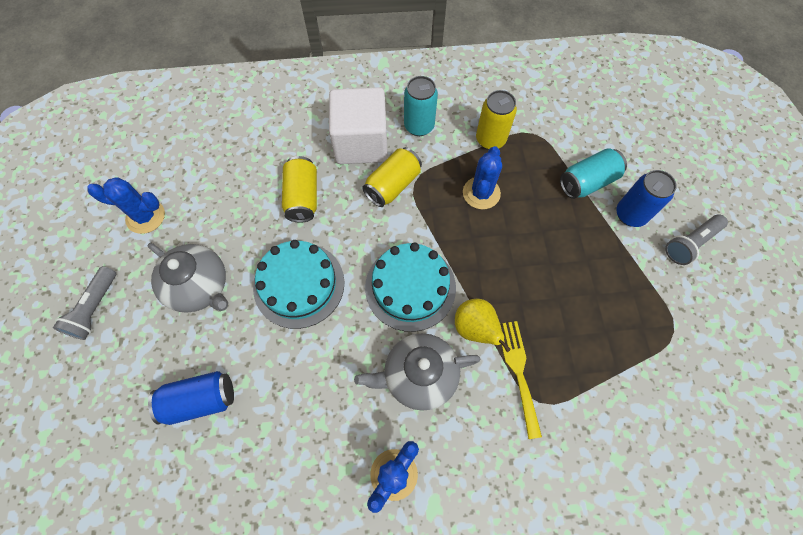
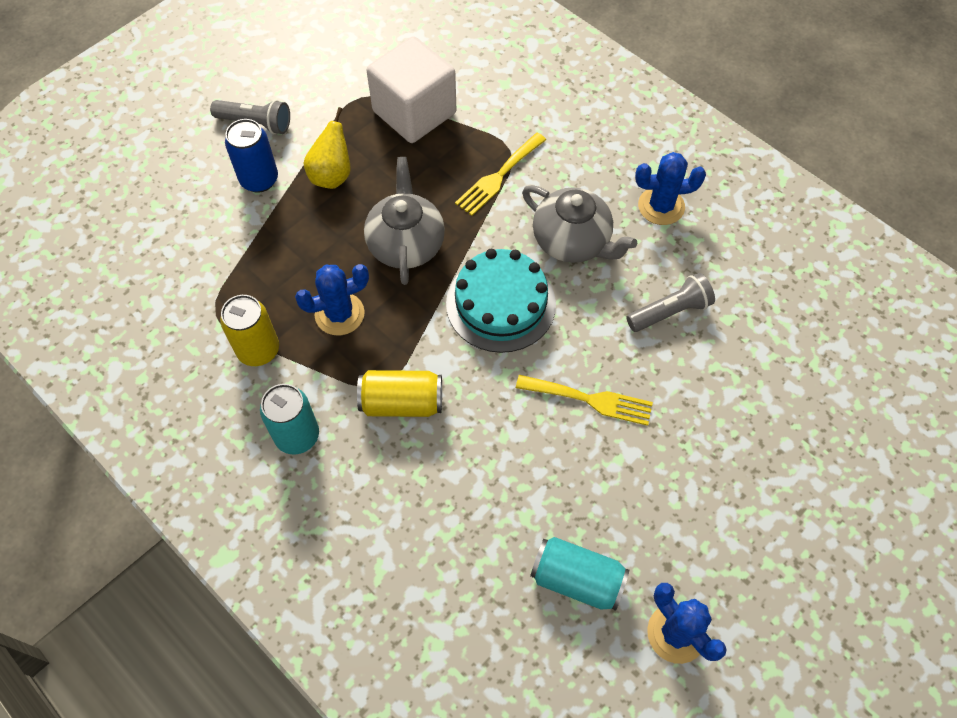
camera: 130 degrees left, 5 degrees down
grey flashlight [53,266,116,340] -> grey flashlight moved to [626,273,715,332]
grey teapot [148,243,228,313] -> grey teapot moved to [364,157,445,285]
blue can [148,371,234,425] -> none
turquoise cake [253,240,345,329] -> yellow fork [516,375,653,426]
yellow can [282,156,317,223] -> none
white cube [329,87,388,164] -> white cube moved to [367,36,457,143]
yellow pear [455,299,511,352] -> yellow pear moved to [304,107,351,189]
turquoise can [560,148,627,199] -> turquoise can moved to [530,537,629,611]

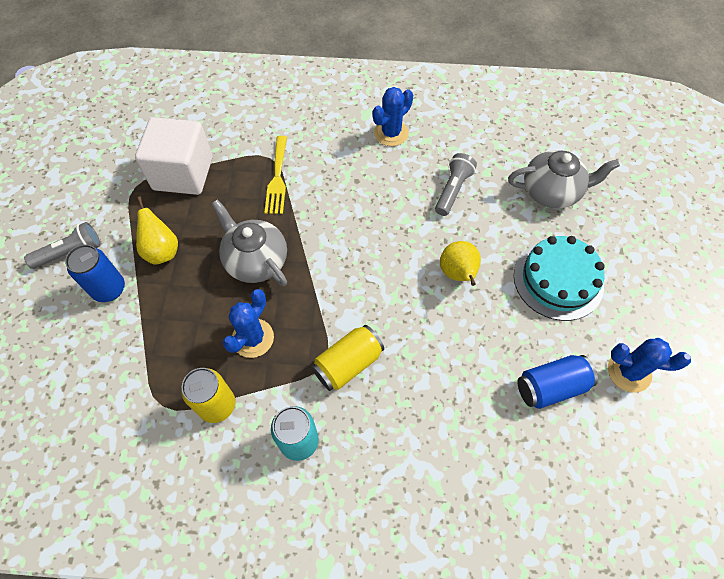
camera: 40 degrees left, 0 degrees up
turquoise cake [446,249,556,353] -> turquoise cake moved to [514,236,605,321]
yellow fork [516,375,653,426] -> yellow pear [440,241,481,286]
grey teapot [522,185,637,263] -> grey teapot moved to [508,150,620,208]
turquoise can [530,537,629,611] -> blue can [517,355,598,409]

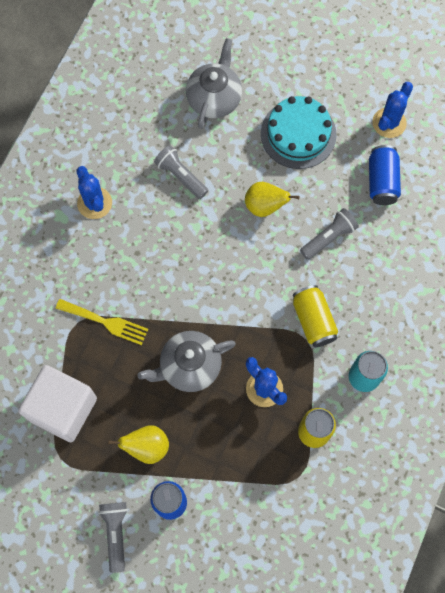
camera: 70 degrees left, 10 degrees up
none -> grey flashlight [300,208,359,260]

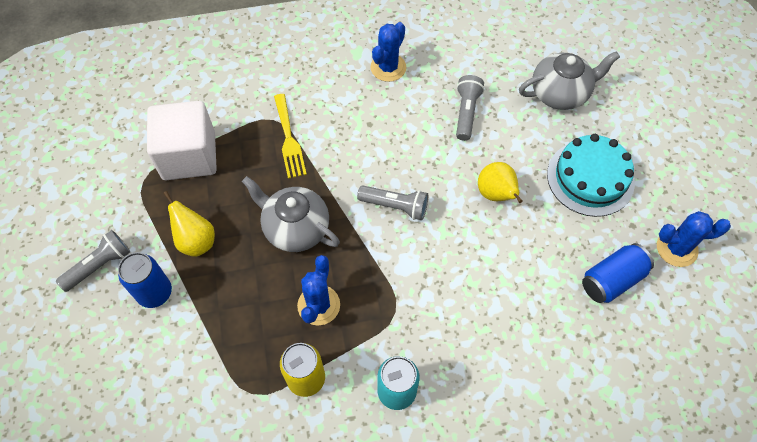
camera: 55 degrees right, 10 degrees down
yellow can [293,285,338,348] -> none
grey flashlight [300,208,359,260] -> grey flashlight moved to [357,185,428,220]

